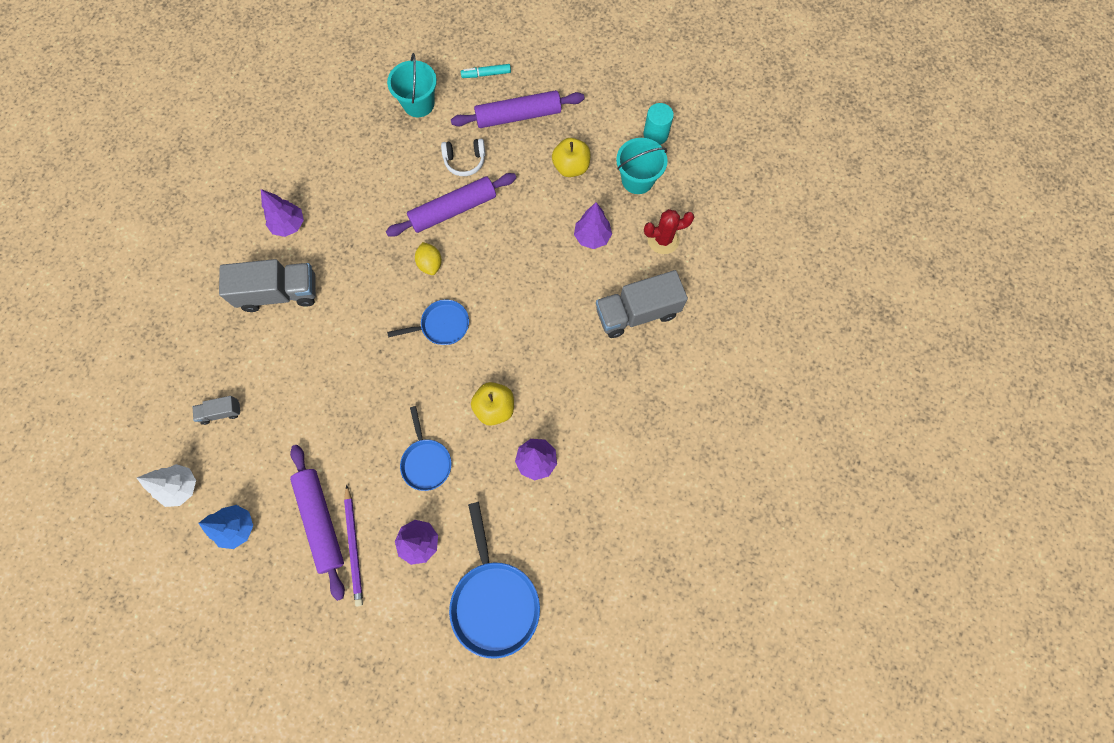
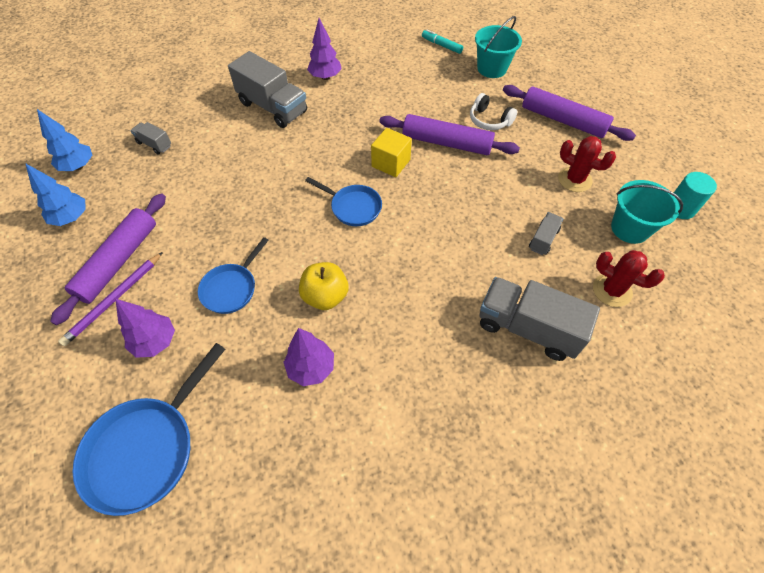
camera: 45 degrees right, 15 degrees down
white tree [137,464,196,507] -> blue tree [37,109,92,171]
yellow lemon [415,242,442,275] -> yellow cube [371,128,412,177]
turquoise marker [461,64,511,78] -> turquoise marker moved to [422,29,463,54]
yellow apple [552,138,591,177] -> red cactus [558,136,616,192]
purple tree [574,202,612,249] -> grey truck [529,212,563,255]

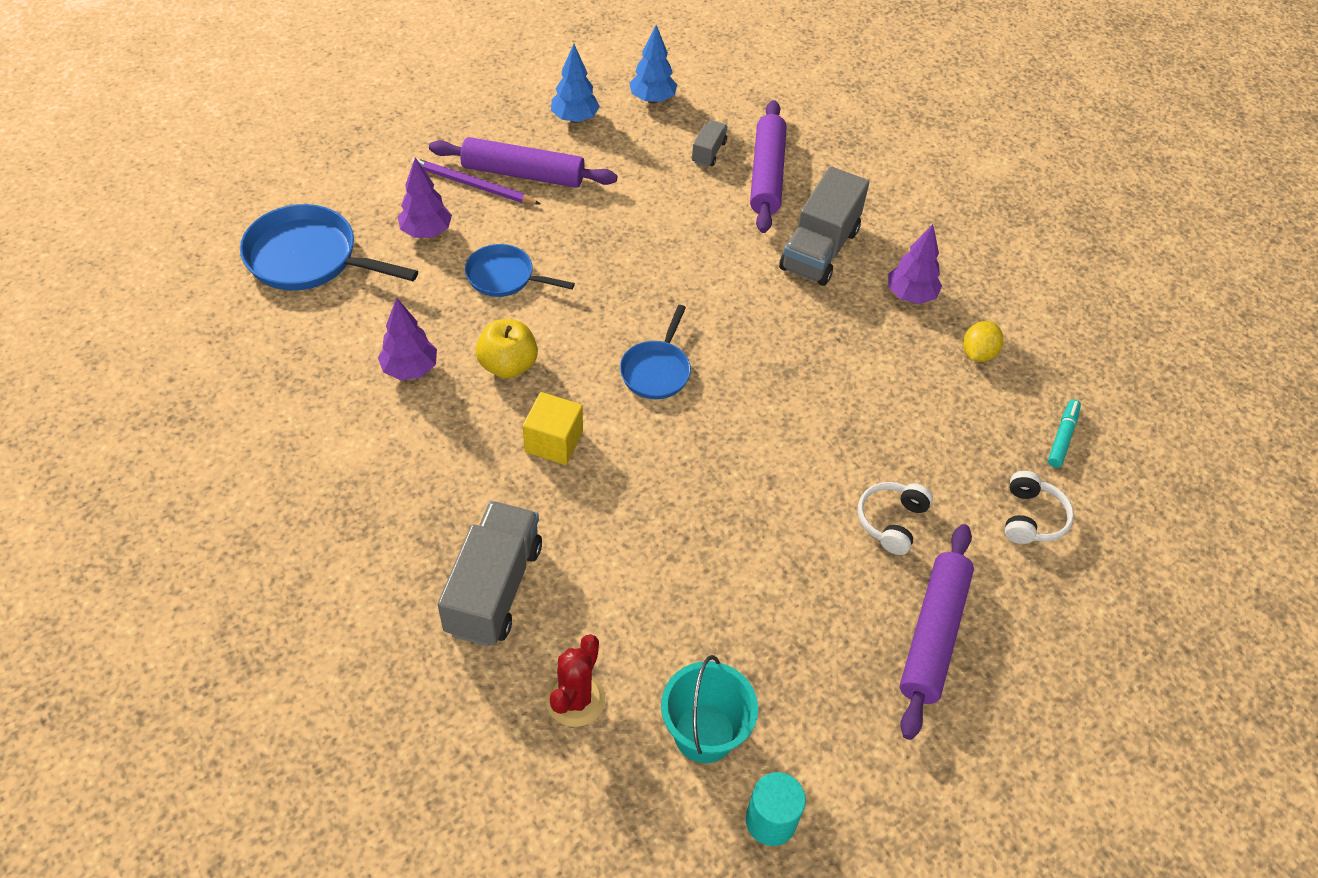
camera: 75 degrees right, 5 degrees down
yellow cube [371,128,412,177] -> yellow cube moved to [523,392,583,465]
purple rolling pin [379,114,520,155] -> purple rolling pin moved to [750,100,786,233]
turquoise bucket [475,16,522,78] -> white headphones [1005,471,1074,544]
grey truck [529,212,563,255] -> none
red cactus [558,136,616,192] -> none
none -> yellow lemon [963,321,1003,362]

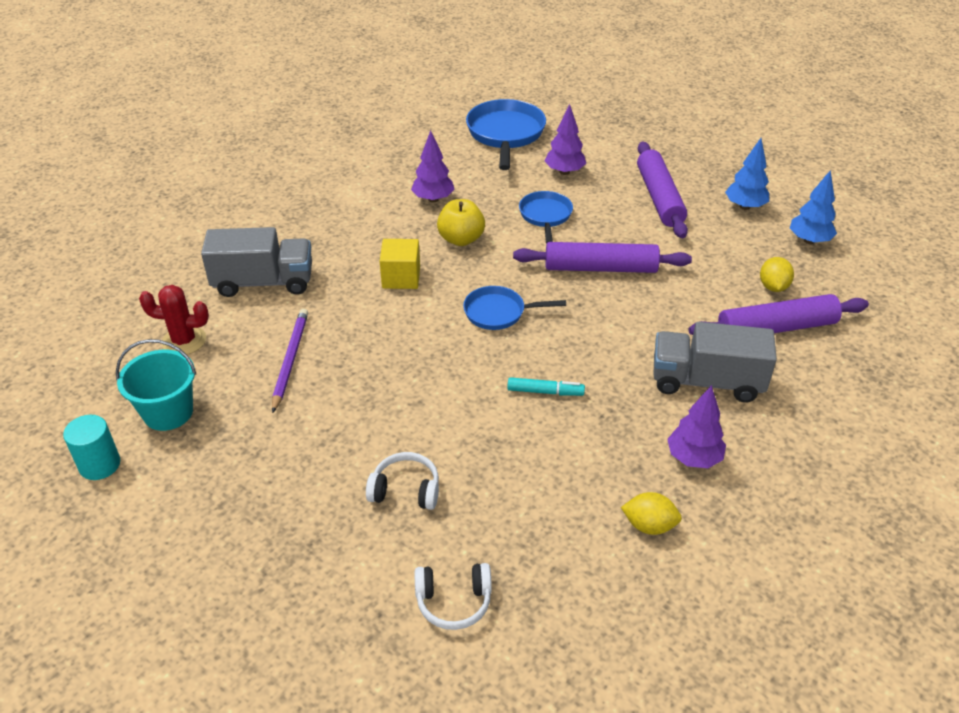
camera: 75 degrees right, 10 degrees down
purple pencil [411,158,540,204] -> purple pencil moved to [272,309,308,413]
grey truck [692,120,728,167] -> yellow lemon [760,257,794,292]
purple rolling pin [900,524,974,740] -> purple rolling pin moved to [513,242,692,273]
turquoise marker [1048,399,1081,468] -> turquoise marker moved to [507,377,585,396]

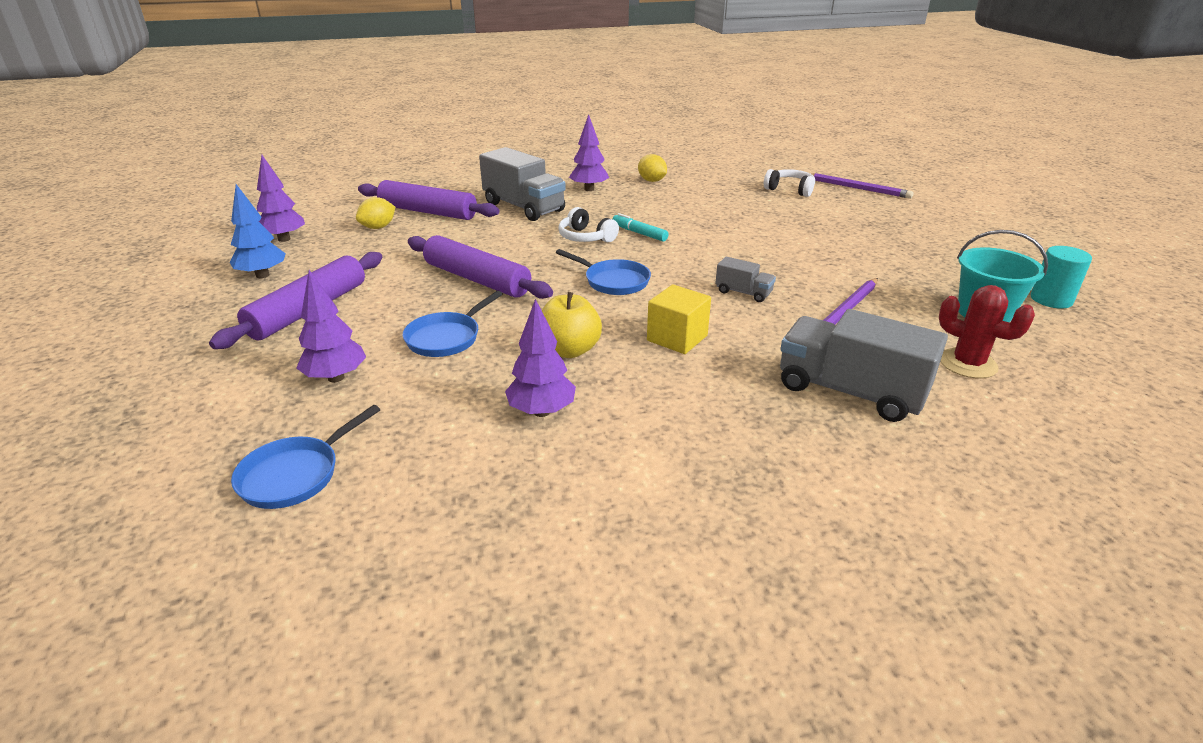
camera: 145 degrees left, 10 degrees down
white headphones [366,452,439,510] -> white headphones moved to [558,207,619,242]
blue pan [466,99,546,170] -> blue pan [231,405,380,509], size x0.60
blue tree [790,170,837,244] -> purple tree [257,155,305,242]
none -> grey truck [715,257,776,302]
none -> purple pencil [810,173,914,199]

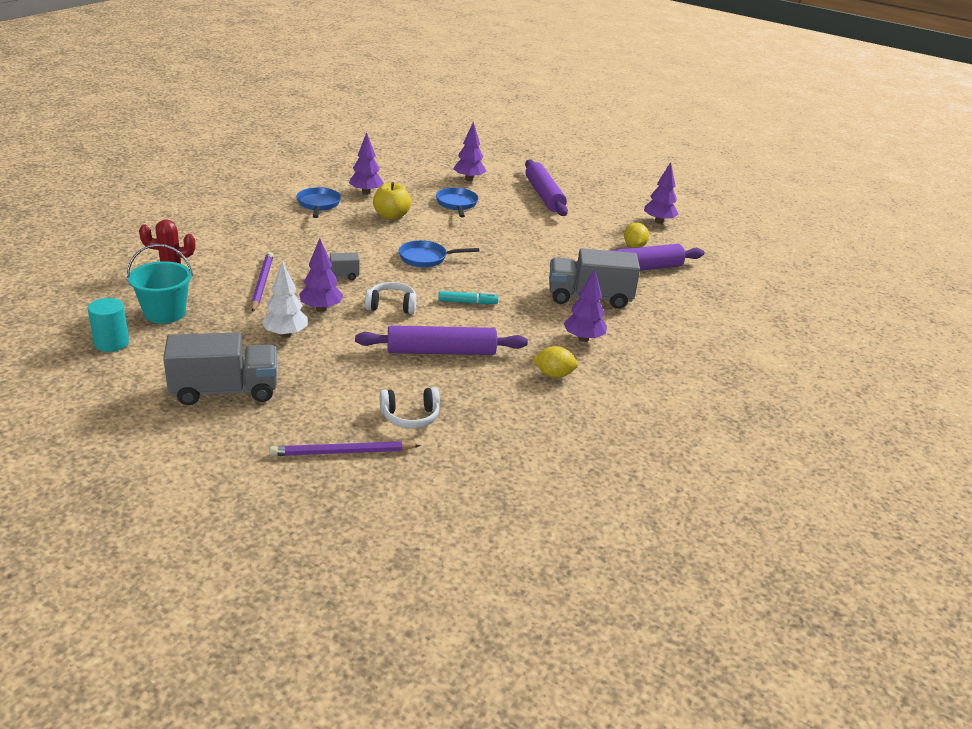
camera: 135 degrees right, 0 degrees up
blue tree [230,184,286,278] -> none
blue pan [231,405,380,509] -> blue pan moved to [297,187,341,218]
purple rolling pin [408,235,553,299] -> purple rolling pin moved to [355,325,528,355]
white headphones [558,207,619,242] -> white headphones moved to [365,282,417,314]
yellow cube [647,284,711,354] -> none
grey truck [780,309,948,422] -> grey truck moved to [163,332,277,405]
none -> white tree [262,261,308,338]
none -> purple tree [299,238,343,312]

